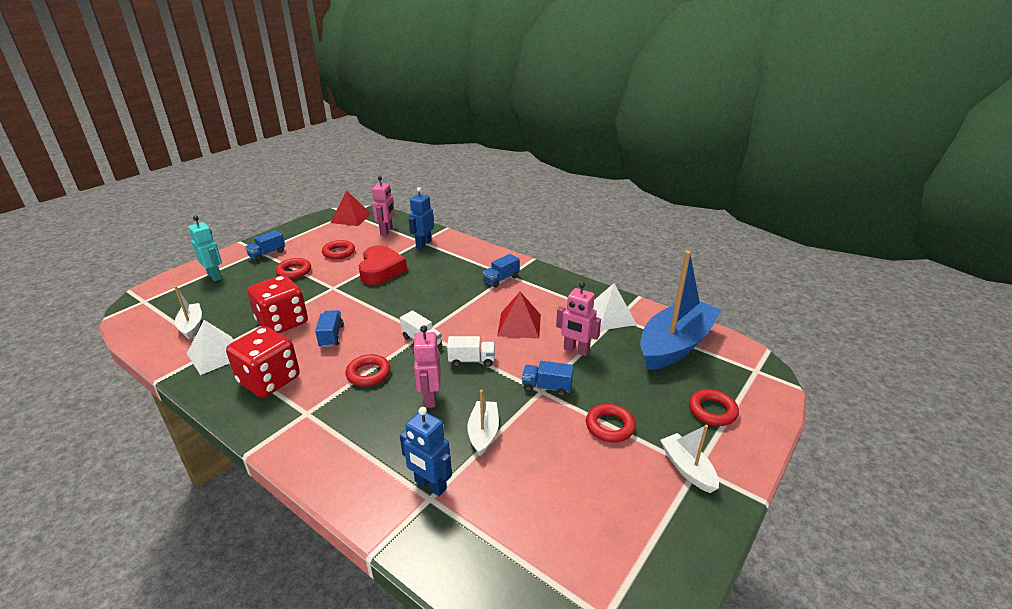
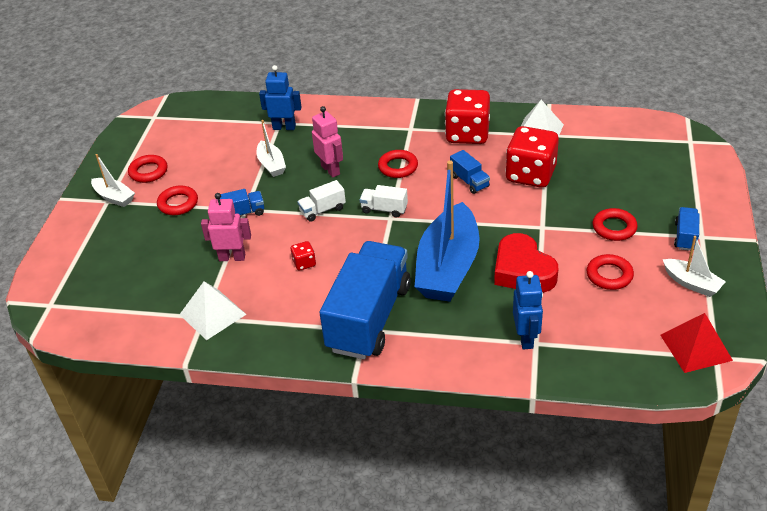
camera: 155 degrees right, 10 degrees up
white boat [174,286,202,339] -> white boat moved to [663,236,726,297]
turquoise robot [188,216,222,282] -> none
pink robot [372,176,395,235] -> none
blue truck [483,254,520,288] -> blue truck [320,241,411,359], size x2.41
red pyramid [497,292,541,339] -> red dice [291,241,316,270]
blue boat [640,251,722,370] -> blue boat moved to [414,161,480,302]
red ring [689,389,739,426] -> red ring moved to [128,155,167,183]

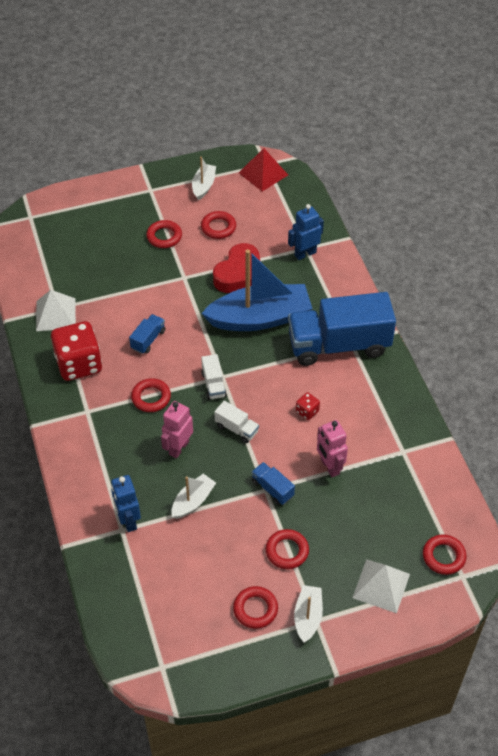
camera: 120 degrees left, 10 degrees up
white pyramid [179,281,247,340] -> white pyramid moved to [352,559,410,613]
red dice [505,126,559,188] -> none
blue truck [674,207,699,251] -> none
none -> red ring [423,534,467,575]

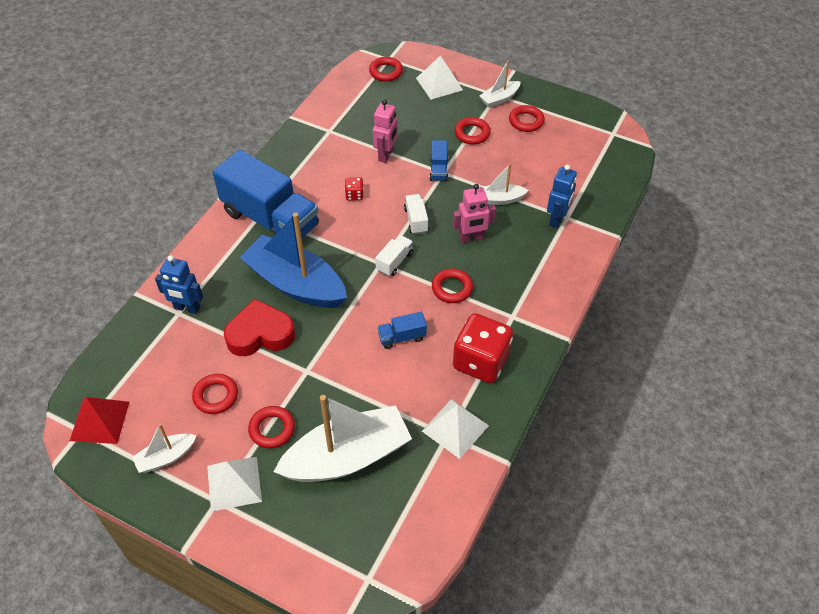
camera: 135 degrees left, 0 degrees up
none -> white pyramid [207,457,262,512]
none -> white boat [274,395,412,482]

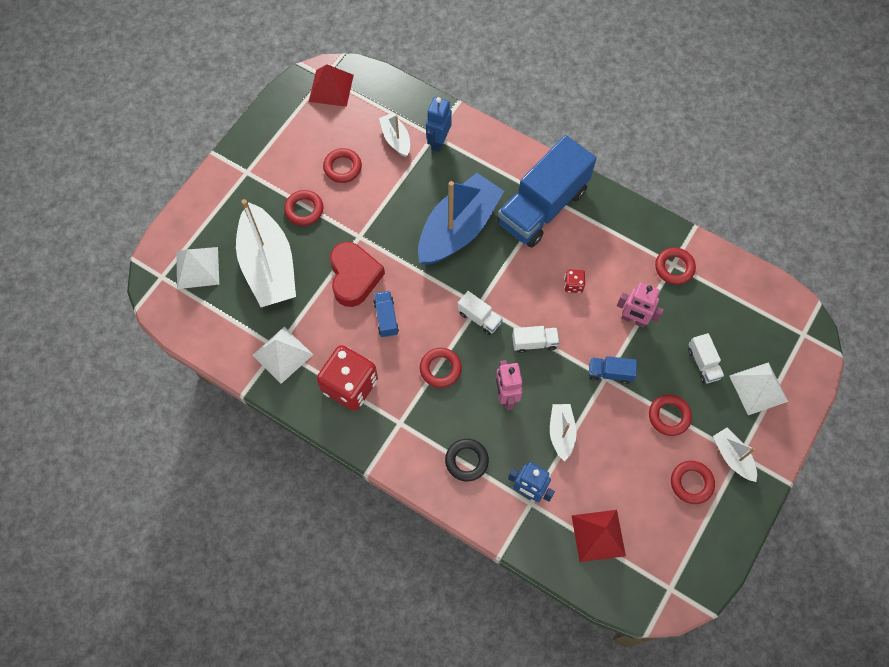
camera: 95 degrees right, 15 degrees up
white boat [132,424,197,473] -> white boat moved to [379,113,410,157]
white pyramid [207,457,262,512] -> white pyramid moved to [176,247,219,289]
red heart [224,299,295,356] -> red heart moved to [330,242,385,307]
red ring [369,57,403,82] -> red ring moved to [655,247,696,285]
none -> black ring [445,439,489,482]
none -> red pyramid [571,510,626,562]
none -> white truck [688,333,724,384]

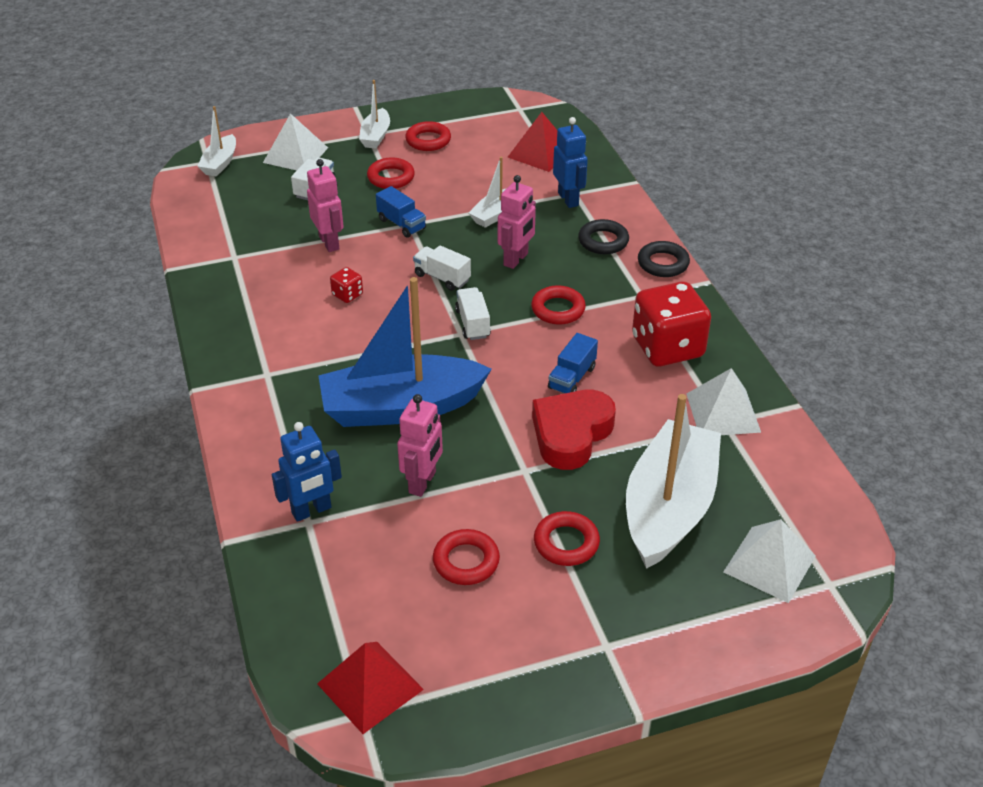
camera: 140 degrees left, 25 degrees down
white boat [379,113,410,157] -> white boat moved to [197,106,236,177]
blue truck [497,135,596,247] -> none
red ring [655,247,696,285] -> none
none -> pink robot [397,394,443,497]
none -> black ring [638,241,690,277]

